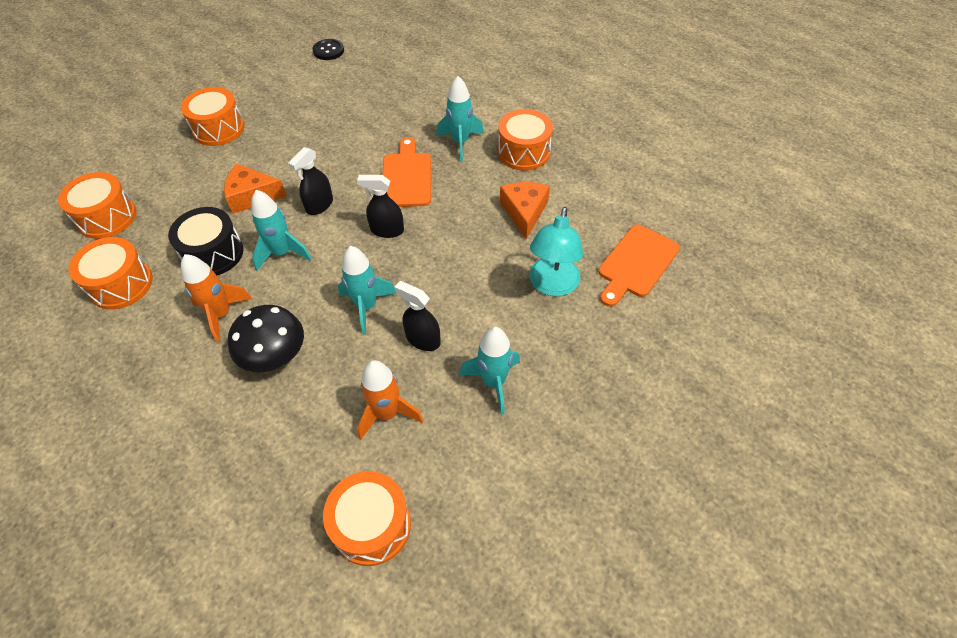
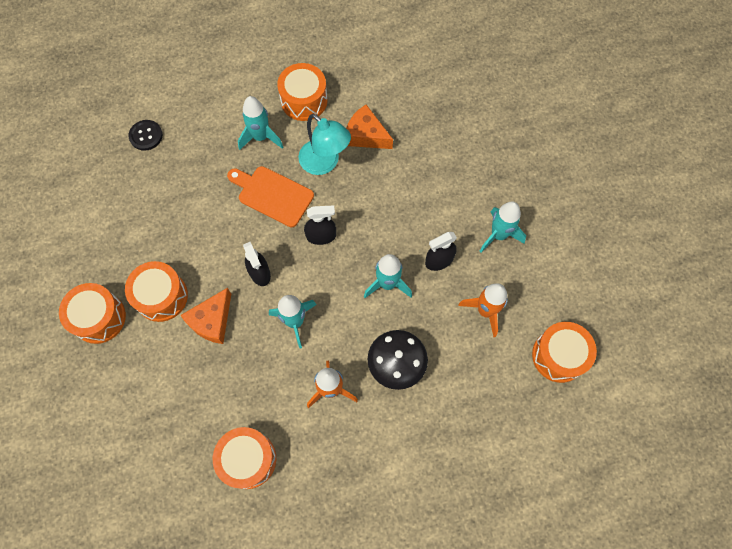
camera: 60 degrees left, 15 degrees up
orange drum [58,172,137,239] -> orange drum moved to [125,261,188,322]
black drum [168,207,244,275] -> none
black button [312,39,344,60] -> black button moved to [128,120,163,151]
black spray bottle [357,175,404,238] -> black spray bottle turned 135 degrees counterclockwise [304,205,336,245]
turquoise lamp [530,207,583,296] -> turquoise lamp moved to [298,114,351,175]
orange cutting board [598,225,680,307] -> none

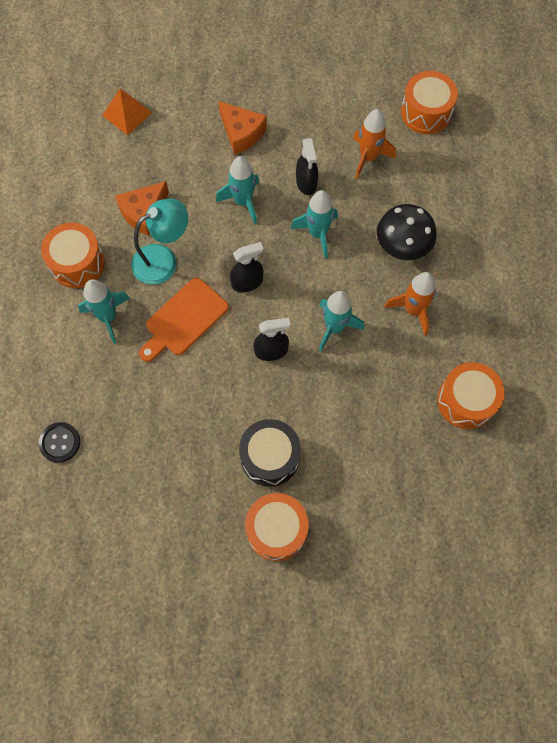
camera: 75 degrees left, 0 degrees up
orange drum [125,261,188,322] -> black drum [239,419,301,487]
orange cheese [180,288,231,344] -> orange cheese moved to [219,101,267,155]
black spray bottle [304,205,336,245] -> black spray bottle turned 60 degrees clockwise [230,242,264,292]
turquoise rocket [480,201,526,252] -> turquoise rocket moved to [216,156,260,224]
none -> orange pyramid [102,89,152,135]

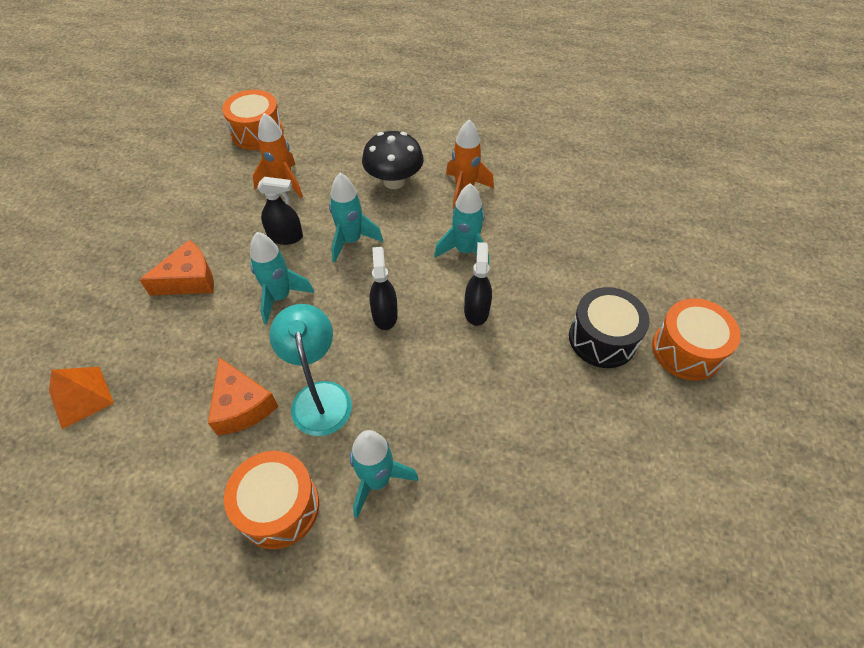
camera: 75 degrees left, 15 degrees down
black button [39,422,80,463] -> none
orange cutting board [139,278,229,362] -> none
orange drum [437,362,505,429] -> none

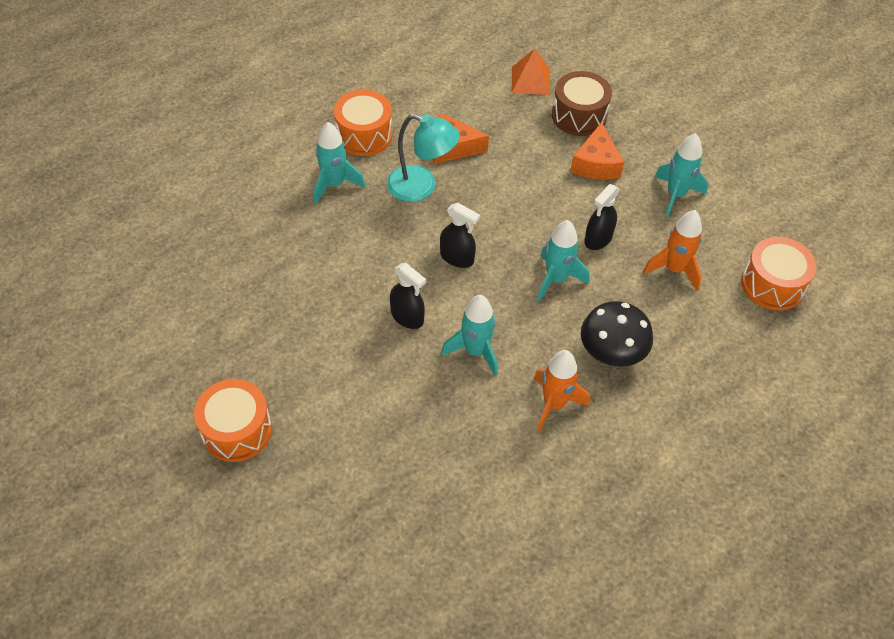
camera: 125 degrees right, 0 degrees up
turquoise rocket [250,232,314,324] -> turquoise rocket moved to [654,133,708,217]
black drum [569,287,650,368] -> none
none -> brown drum [552,71,612,136]

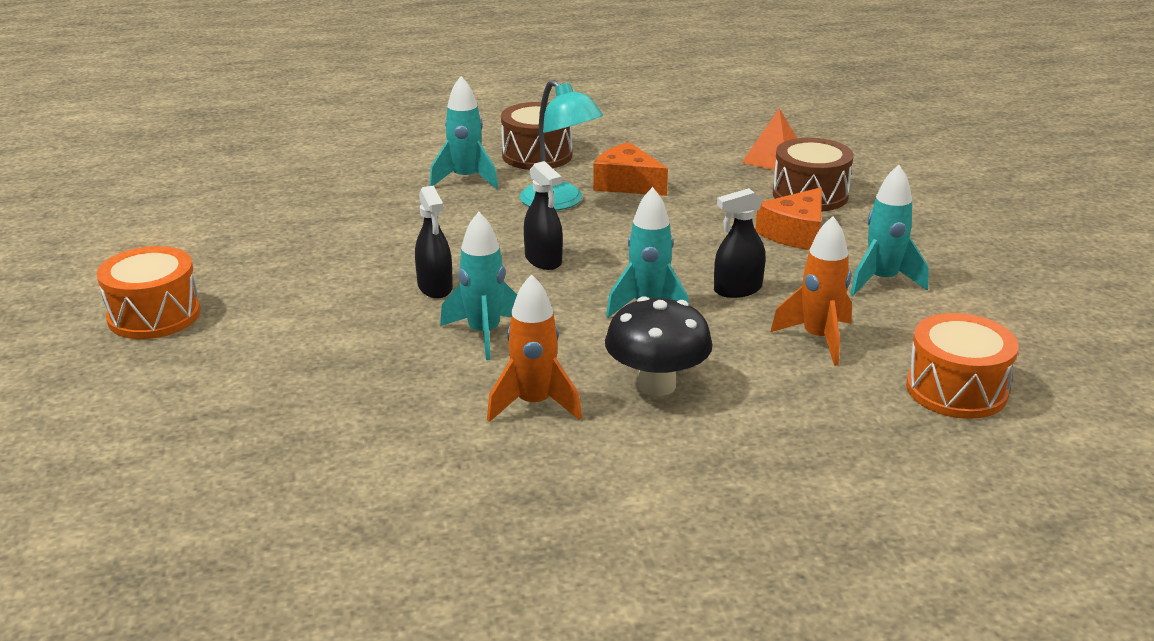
camera: 30 degrees right, 25 degrees down
orange drum [334,90,393,156] -> brown drum [501,102,572,170]

